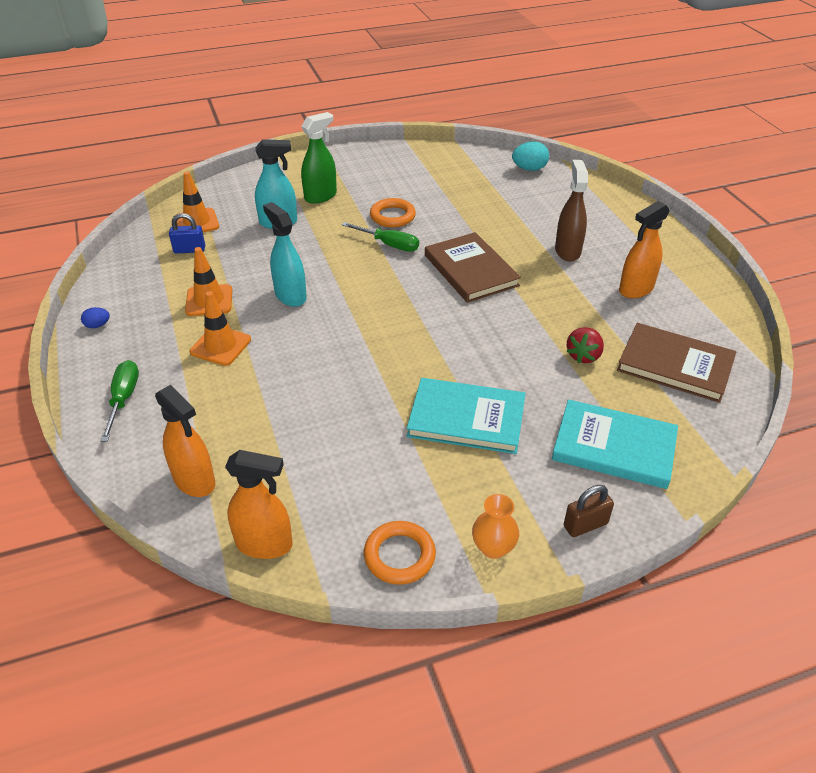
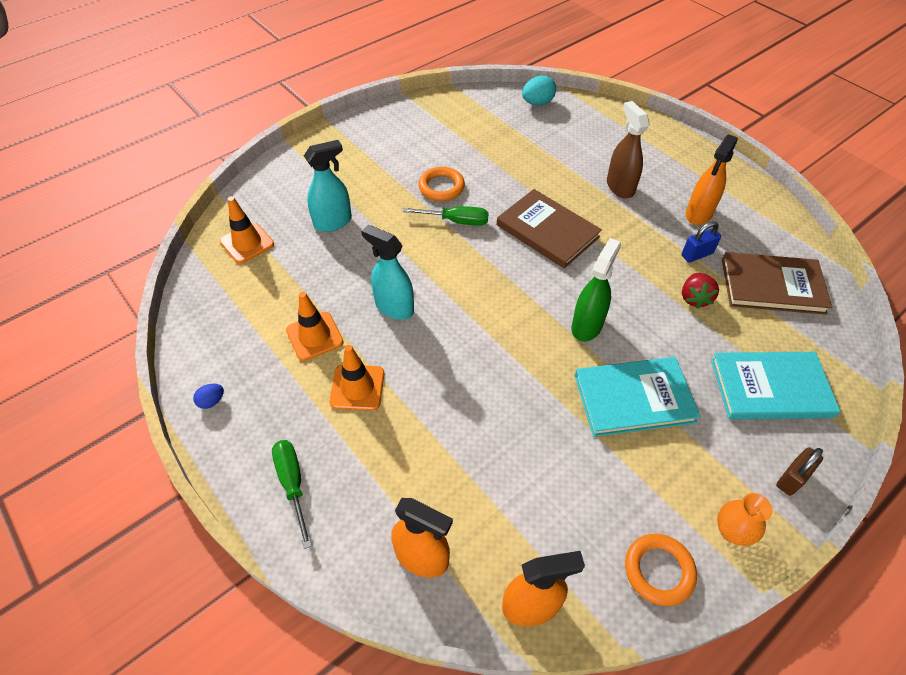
camera: 20 degrees left, 10 degrees up
blue padlock [169,213,205,254] -> blue padlock moved to [681,221,721,262]
green spray bottle [301,112,337,204] -> green spray bottle moved to [571,238,621,342]

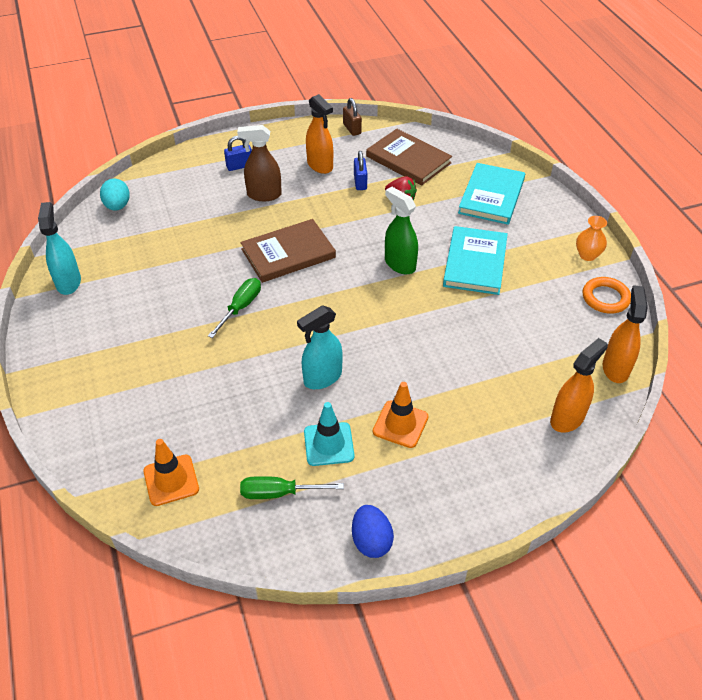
camera: 70 degrees left, 5 degrees down
blue egg [193,384,224,409] -> blue egg [352,505,394,558], size x1.76
green screwdriver [272,440,312,549] -> green screwdriver moved to [240,476,344,499]
orange traffic cone [286,292,344,361] -> turquoise traffic cone [304,402,354,466]
turquoise spray bottle [304,140,352,232] -> turquoise spray bottle moved to [38,202,81,295]
orange ring [418,167,465,201] -> none
brown book [722,252,832,315] -> brown book turned 75 degrees counterclockwise [366,129,452,186]
brown padlock [776,447,823,496] -> brown padlock moved to [343,98,362,136]
none -> blue padlock [224,136,252,171]

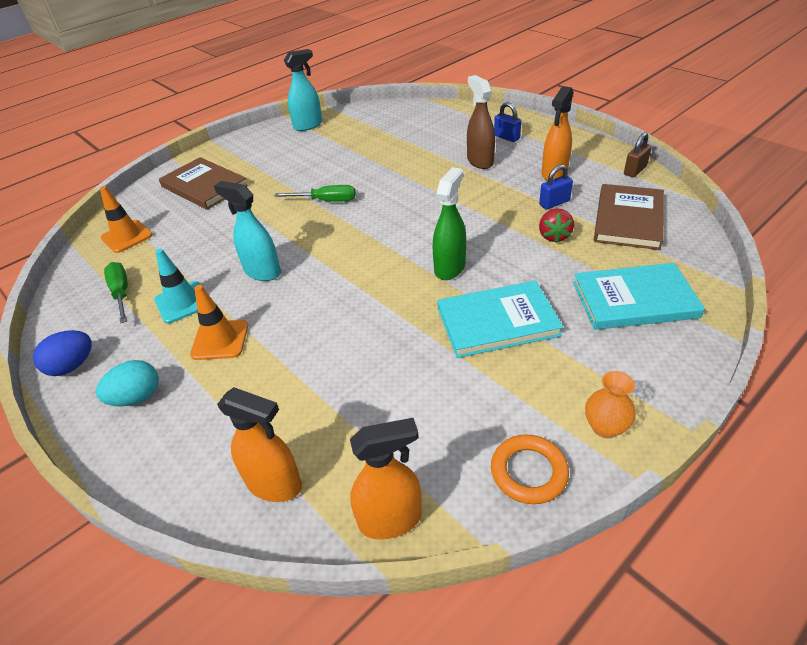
camera: 70 degrees right, 5 degrees down
turquoise egg [100,179,130,211] -> turquoise egg moved to [96,360,159,406]
brown book [240,219,336,283] -> brown book moved to [159,157,248,210]

